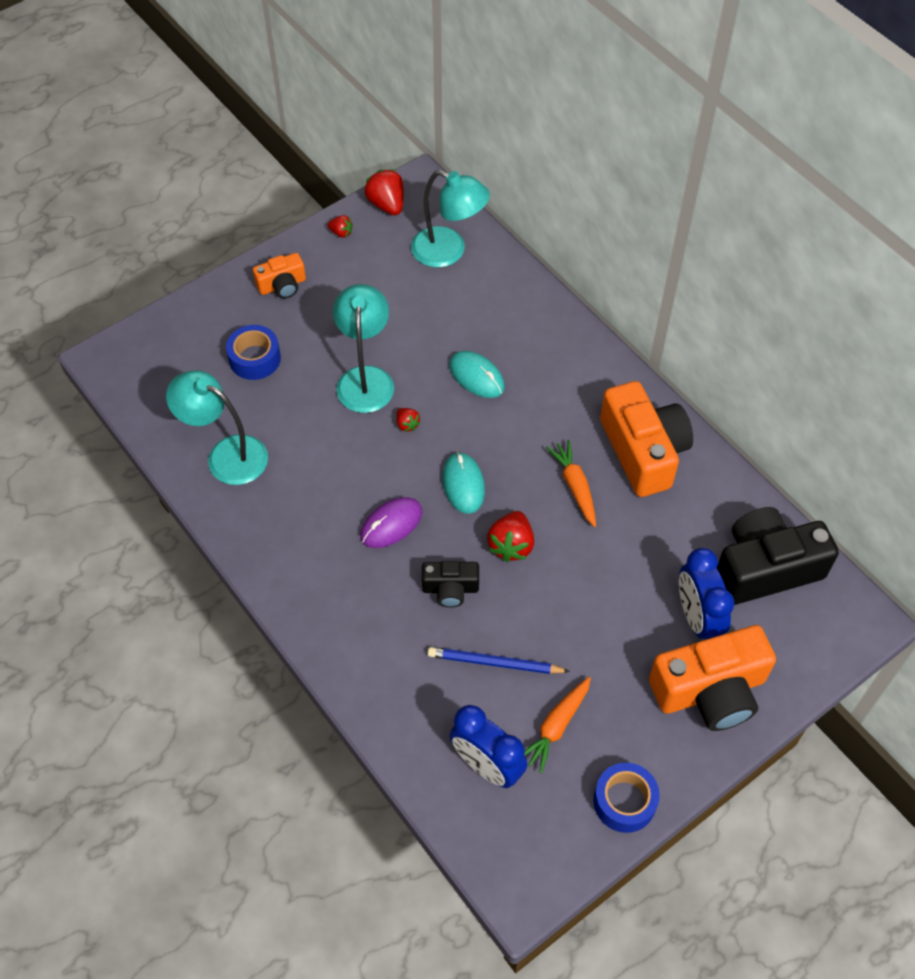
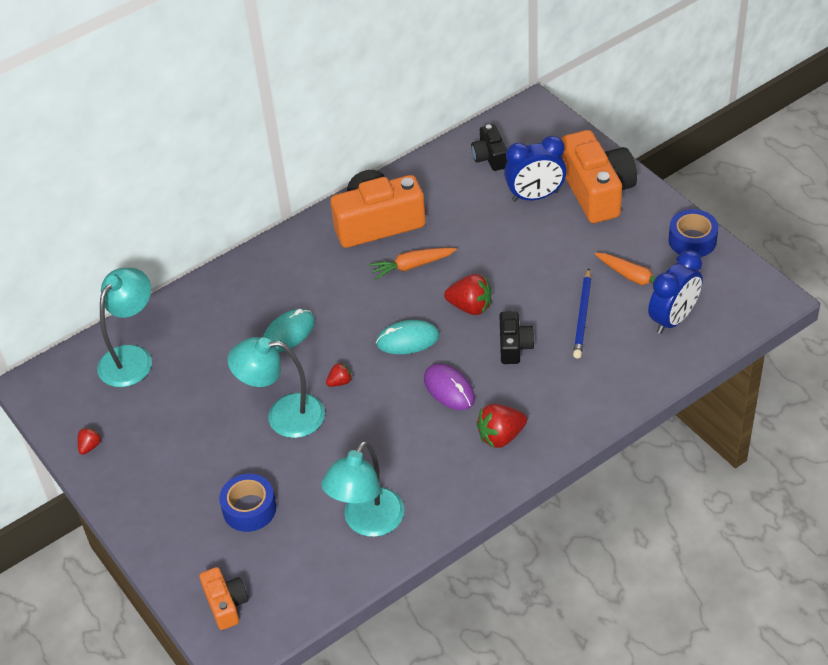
camera: 85 degrees left, 10 degrees down
orange camera [253,253,306,299] -> orange camera moved to [199,567,249,630]
red strawberry [365,169,404,215] -> red strawberry moved to [476,404,527,448]
black camera [717,507,839,605] -> black camera [471,124,507,171], size x0.52

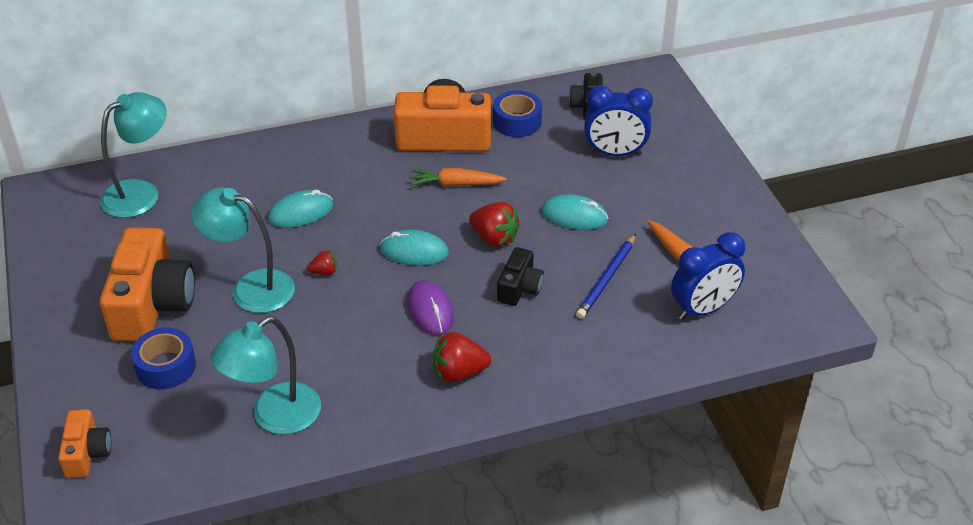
camera: 15 degrees right, 5 degrees down
red strawberry [78,428,102,455] -> none
orange camera [562,130,637,223] -> orange camera moved to [100,227,195,341]
blue tape [669,209,718,257] -> blue tape moved to [493,91,542,137]
none -> turquoise mouse [541,194,609,230]

